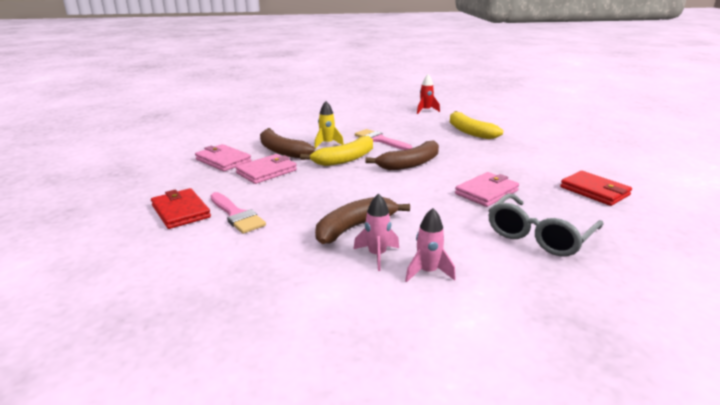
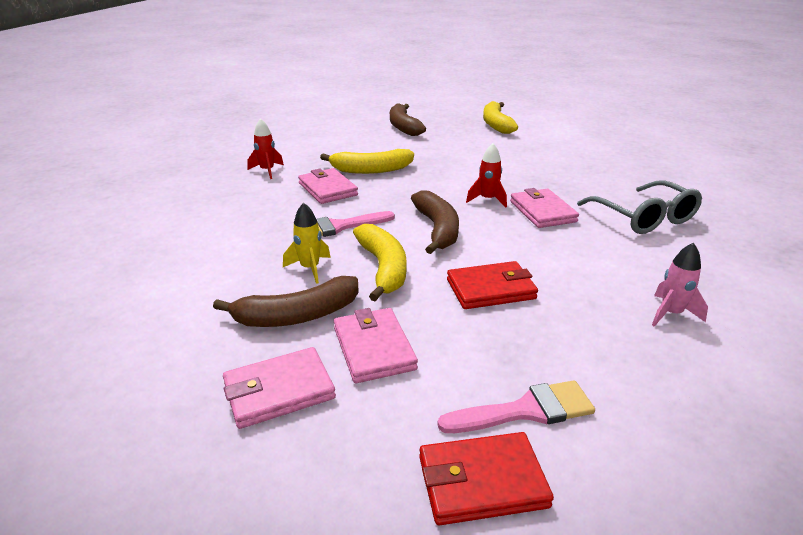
camera: 65 degrees left, 5 degrees up
brown banana [315,197,410,244] -> brown banana moved to [390,103,426,136]
pink rocket [405,208,456,282] -> none
red wallet [560,171,632,206] -> red wallet moved to [447,261,538,309]
none -> pink wallet [298,168,358,204]
none -> red rocket [466,143,507,208]
none -> yellow banana [483,101,518,134]

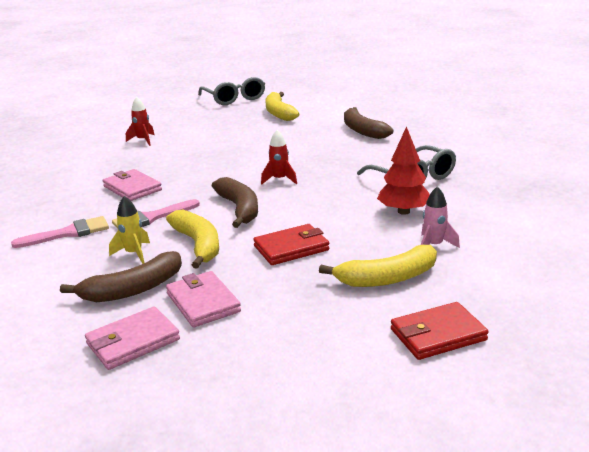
camera: 10 degrees left, 5 degrees down
red rocket [247,118,284,179] -> red rocket moved to [126,97,155,146]
yellow banana [320,149,414,174] -> yellow banana moved to [319,245,437,287]
brown banana [390,103,426,136] -> brown banana moved to [344,107,393,139]
red wallet [419,432,554,525] -> red wallet moved to [391,302,489,360]
pink brush [437,380,595,433] -> pink brush moved to [11,216,109,248]
pink wallet [510,188,579,228] -> none
none -> grey glasses [198,77,265,105]
none -> red tree [377,126,430,215]

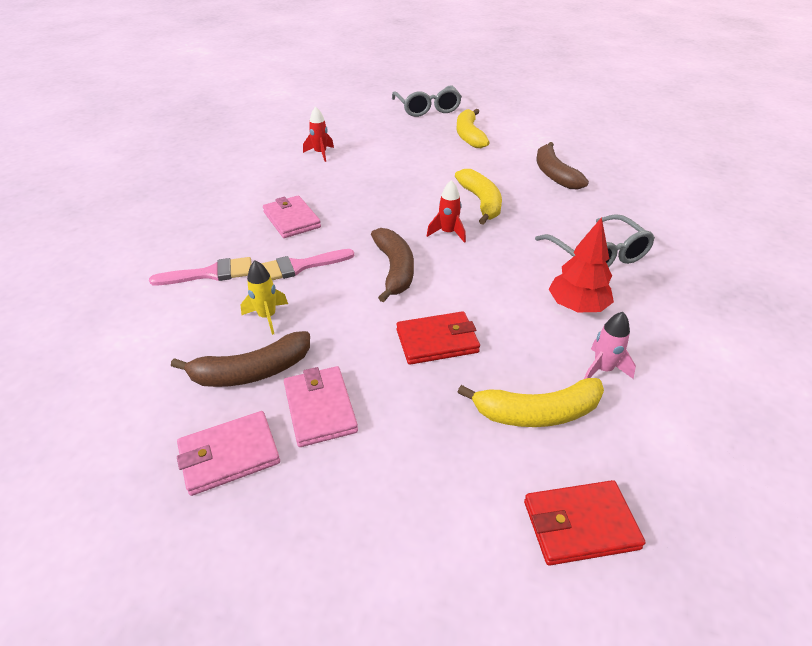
camera: 10 degrees right, 15 degrees up
yellow banana [166,210,219,269] -> yellow banana moved to [455,169,502,225]

